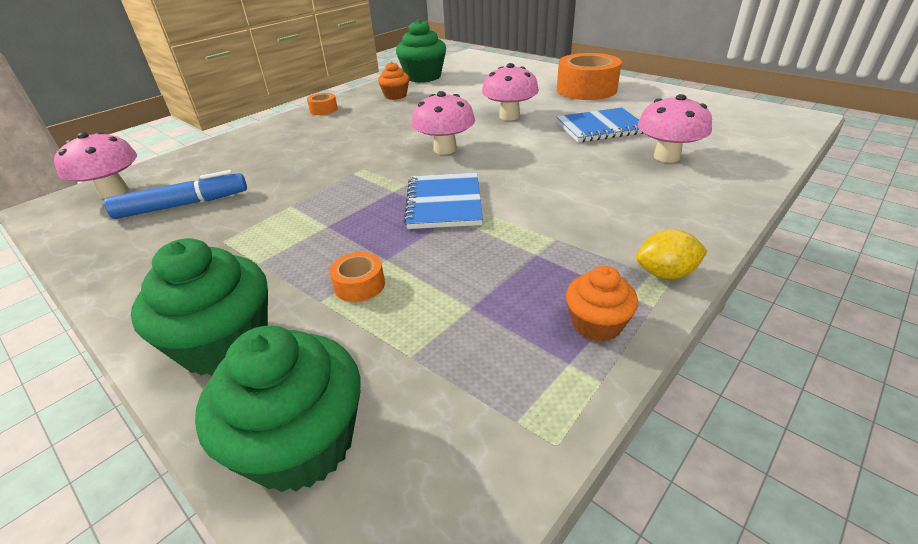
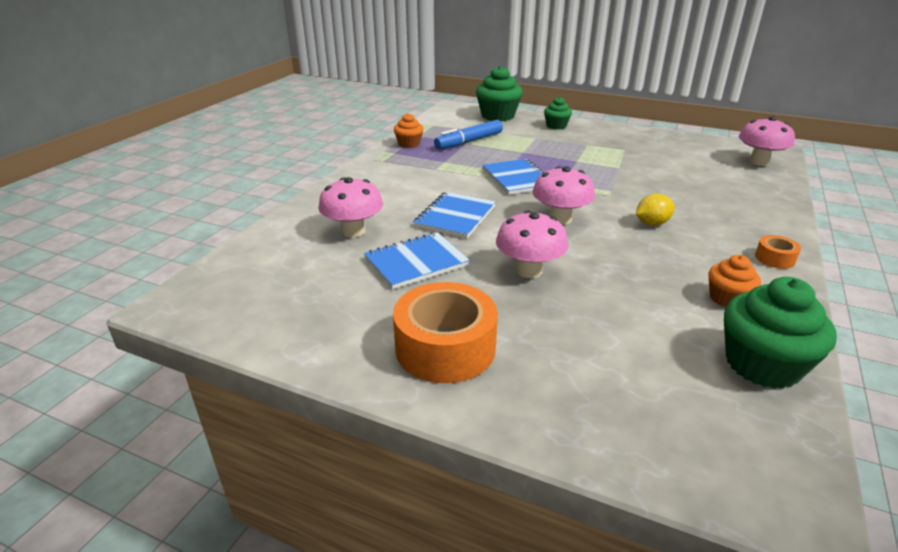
camera: 160 degrees right, 5 degrees down
blue marker [104,170,247,219] -> blue marker moved to [434,120,503,149]
green cupcake [131,238,268,376] -> green cupcake [544,97,572,130], size x0.57
orange tape [329,252,385,302] -> none
yellow lemon [636,229,708,279] -> yellow lemon moved to [636,194,675,226]
none -> blue notebook [413,192,496,238]

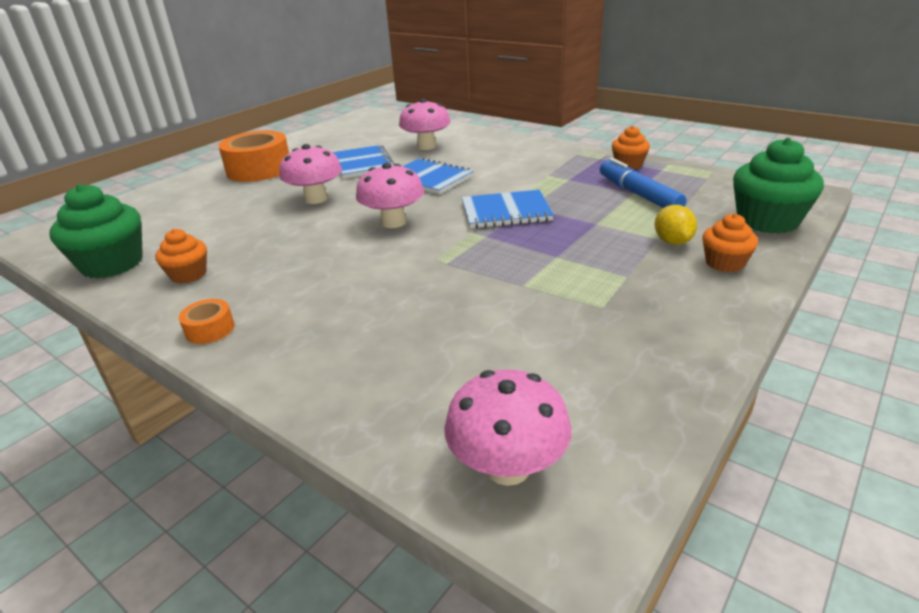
camera: 105 degrees right, 0 degrees up
green cupcake [544,97,572,130] -> orange cupcake [702,214,758,272]
yellow lemon [636,194,675,226] -> yellow lemon moved to [655,205,697,245]

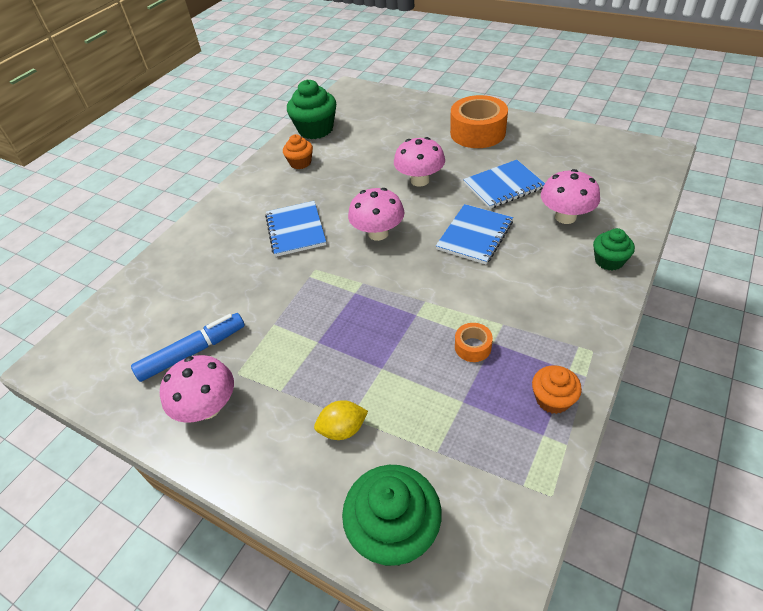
camera: 85 degrees right, 15 degrees up
orange tape [179,299,235,344] -> orange tape moved to [455,323,493,362]
pink mushroom [444,369,571,486] -> pink mushroom moved to [160,355,234,423]
blue notebook [462,190,554,229] -> blue notebook moved to [265,201,326,257]
blue marker [600,158,686,208] -> blue marker moved to [131,313,245,382]
orange cupcake [702,214,758,272] -> none
none -> green cupcake [593,228,635,271]

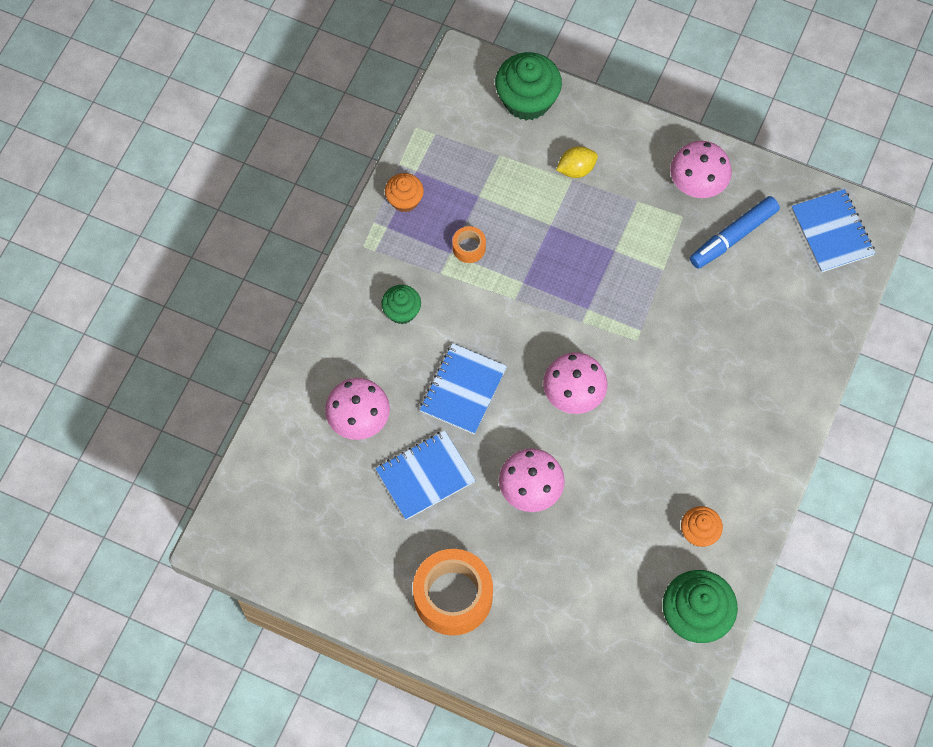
camera: 170 degrees right, 20 degrees up
blue notebook [265,201,326,257] -> blue notebook moved to [792,189,876,273]
green cupcake [593,228,635,271] -> green cupcake moved to [381,285,421,324]

